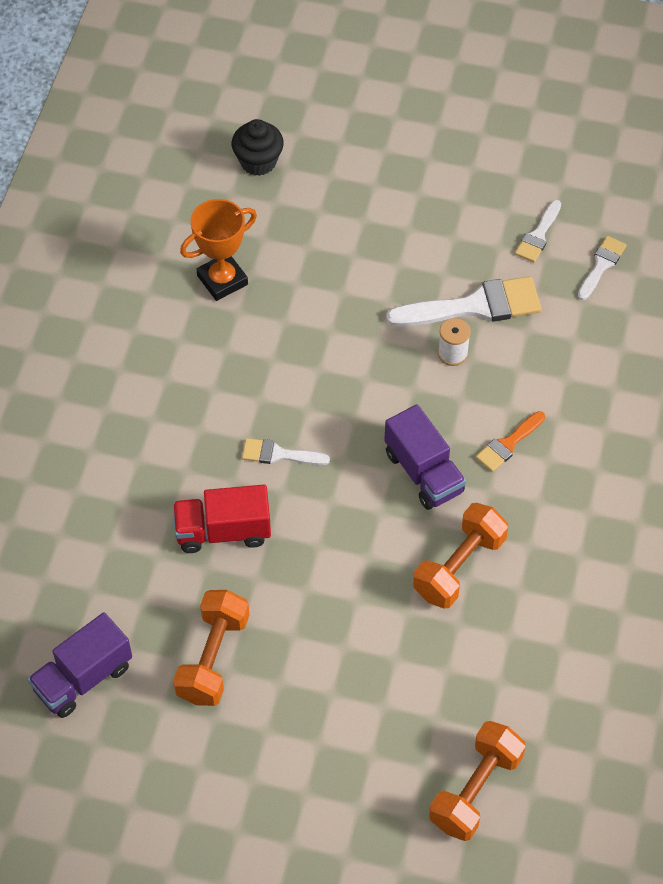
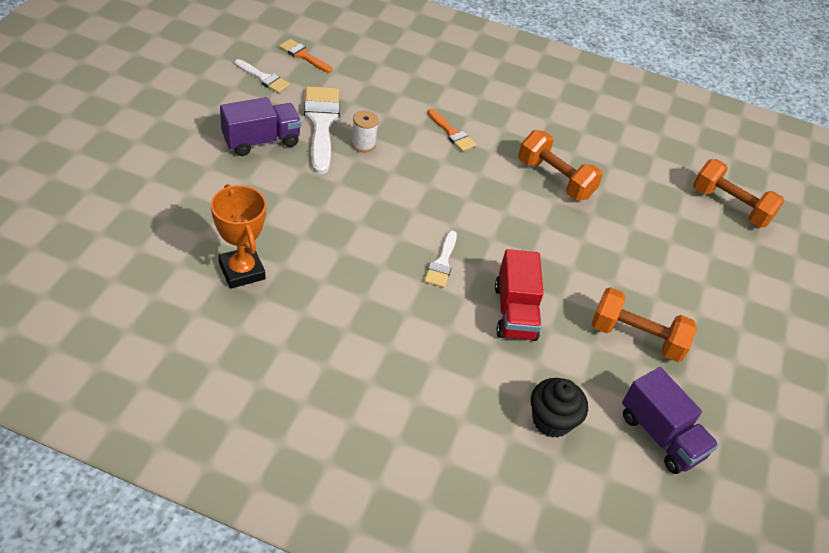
camera: 90 degrees left, 10 degrees down
black cupcake [232,119,284,176] -> black cupcake moved to [531,378,588,438]
purple truck [384,404,466,510] -> purple truck moved to [220,97,301,156]
white brush [578,236,627,300] -> orange brush [279,39,332,73]

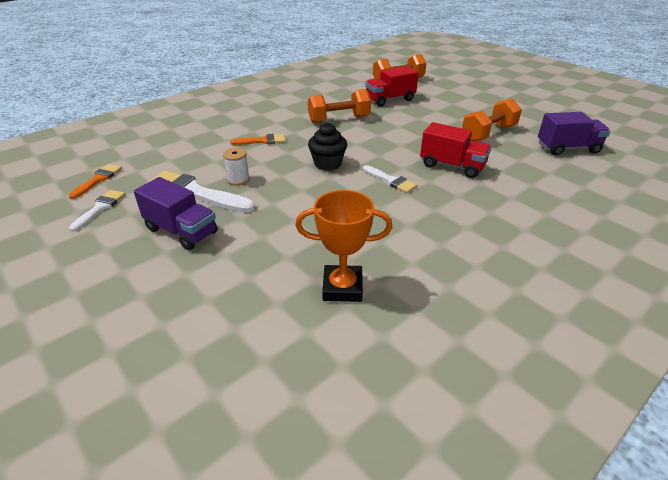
camera: 55 degrees left, 10 degrees down
purple truck [220,97,301,156] -> purple truck turned 120 degrees clockwise [134,177,218,250]
white brush [234,59,290,93] -> white brush turned 45 degrees counterclockwise [69,190,125,232]
orange brush [279,39,332,73] -> orange brush turned 135 degrees clockwise [69,164,122,199]
black cupcake [531,378,588,438] -> black cupcake moved to [308,123,347,171]
none -> red truck [365,66,419,107]

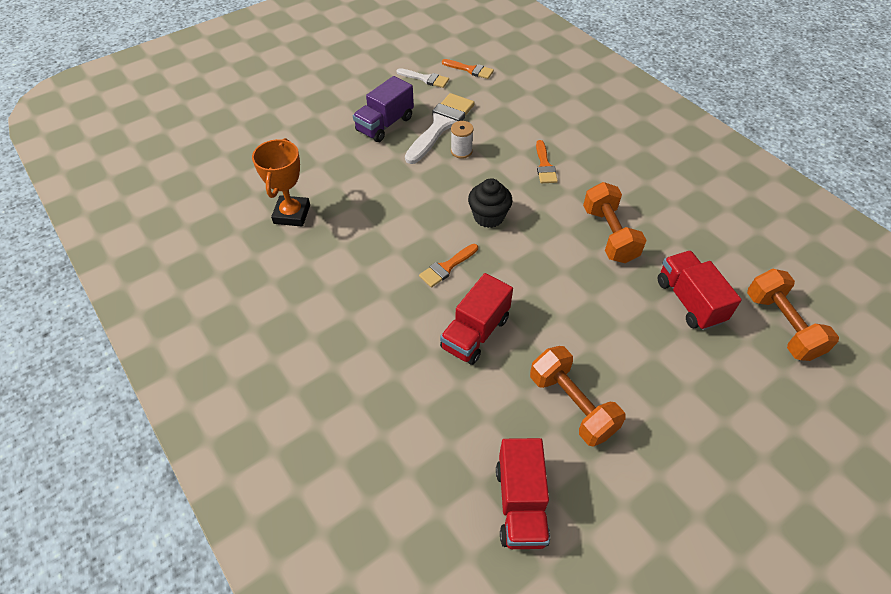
camera: 95 degrees right, 15 degrees up
white brush [363,165,417,193] -> orange brush [419,244,478,287]
purple truck [538,112,610,156] -> red truck [496,438,550,549]

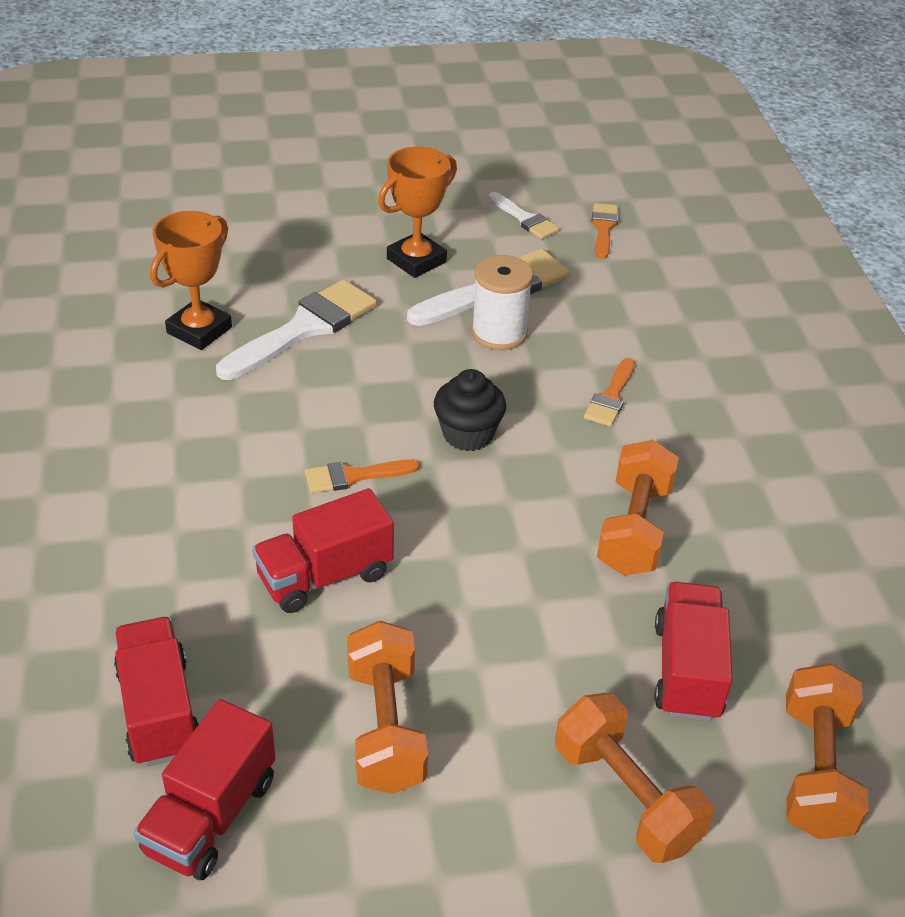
camera: 25 degrees right, 10 degrees down
purple truck [353,76,414,142] -> orange trophy [378,146,457,278]
orange brush [442,59,494,79] -> orange brush turned 135 degrees counterclockwise [591,203,618,259]
white spool [451,121,473,159] -> white spool [471,255,533,350], size x1.55
none -> red truck [114,617,199,766]
none -> white brush [216,279,377,380]
none -> orange dumbbell [555,693,714,863]

